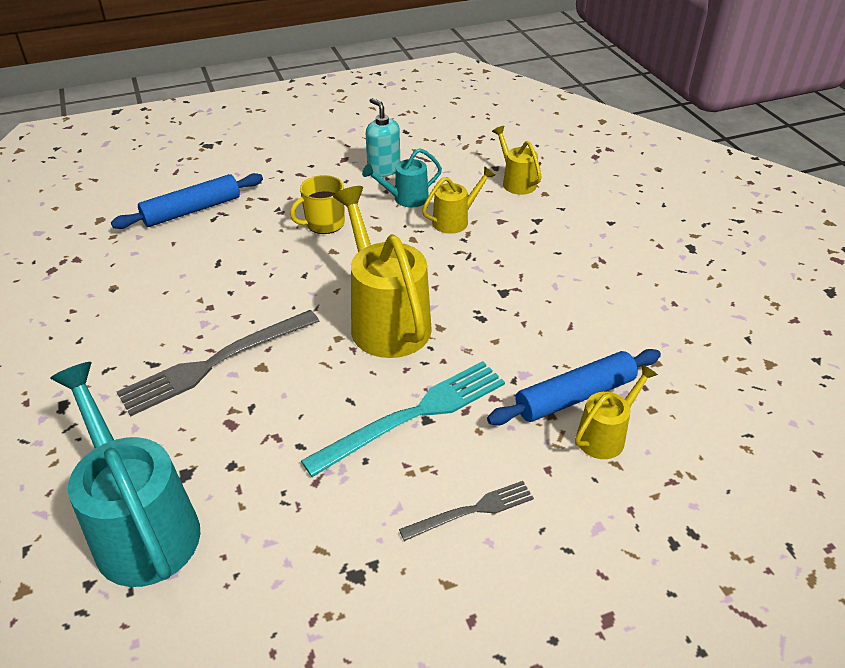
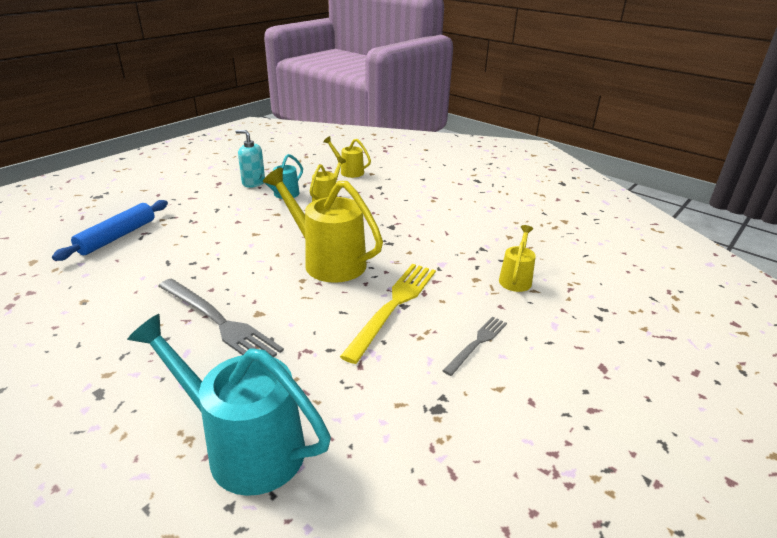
camera: 30 degrees left, 10 degrees down
grey fork [117,310,319,416] -> grey fork turned 75 degrees counterclockwise [158,278,284,357]
yellow mug [290,175,345,234] -> none
turquoise fork [301,361,505,477] -> yellow fork [340,264,436,364]
blue rolling pin [487,349,661,425] -> none

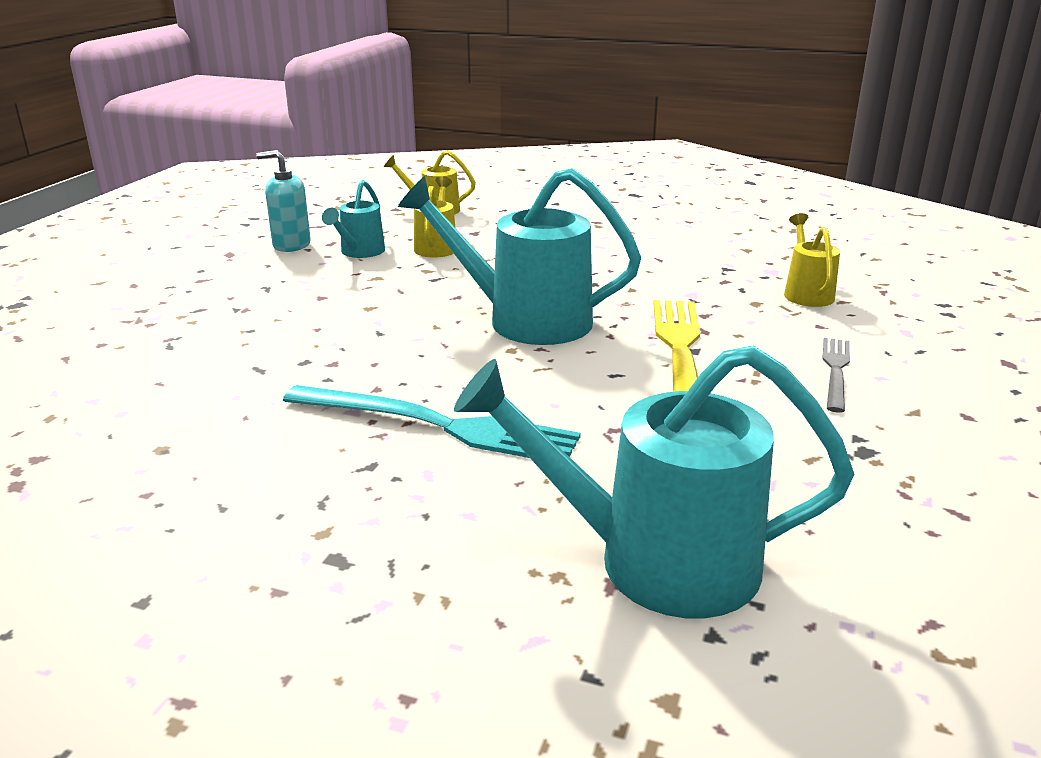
camera: 20 degrees left, 5 degrees down
blue rolling pin [52,200,168,261] -> none
grey fork [158,278,284,357] -> turquoise fork [283,385,581,458]
yellow watering can [263,168,383,283] -> turquoise watering can [398,168,641,345]

